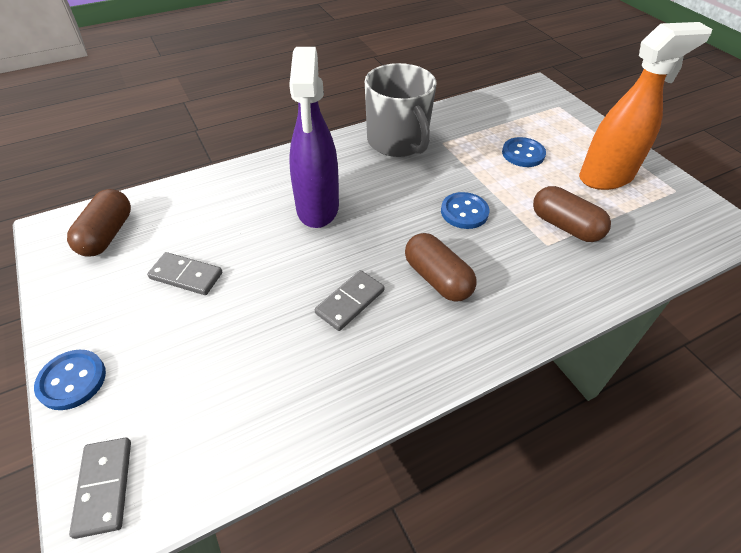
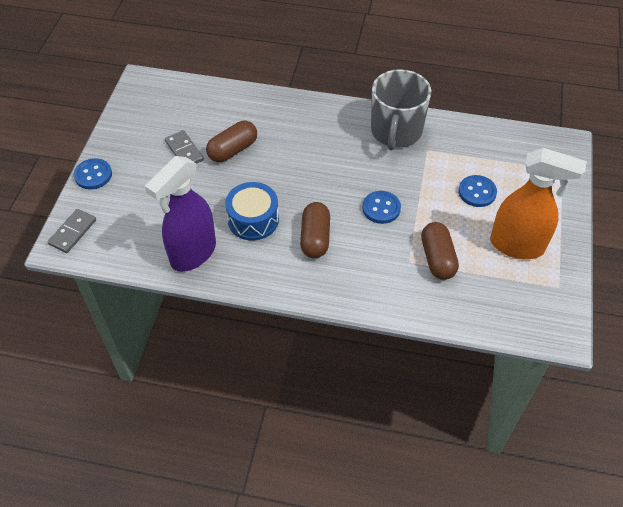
camera: 40 degrees right, 5 degrees up
brown capsule [67,189,131,257] -> brown capsule moved to [206,121,257,162]
purple spray bottle [289,47,339,228] -> purple spray bottle moved to [145,156,216,272]
grey domino [315,270,385,331] -> blue drum [225,182,279,240]

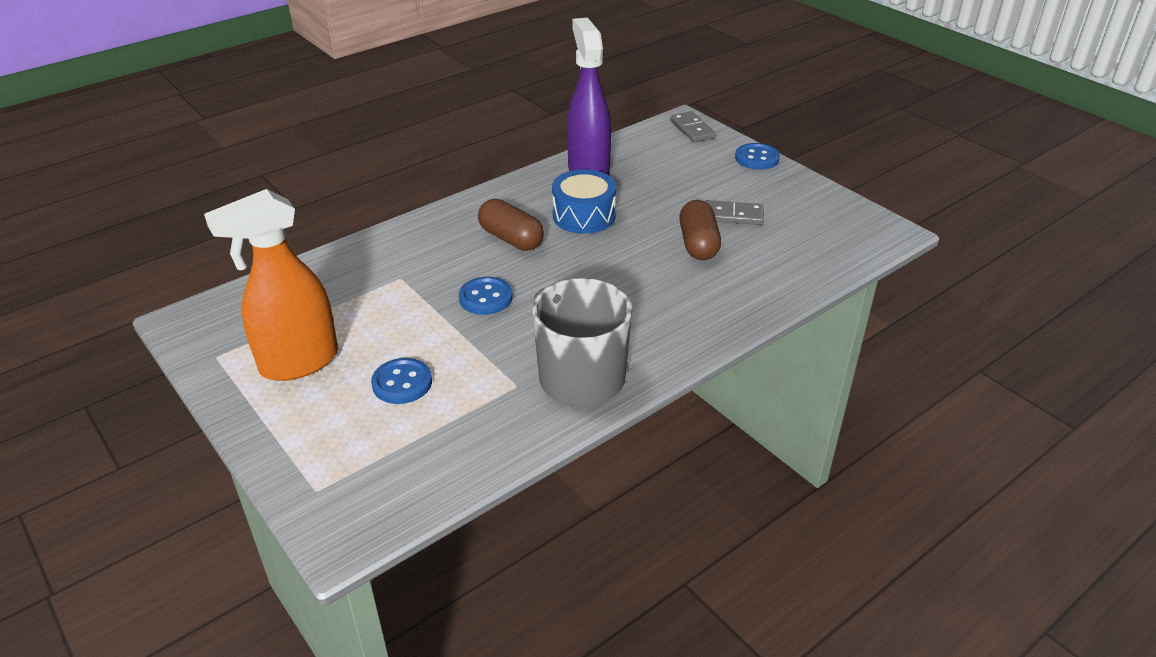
camera: 130 degrees right, 15 degrees down
brown capsule [421,222,459,280] -> none

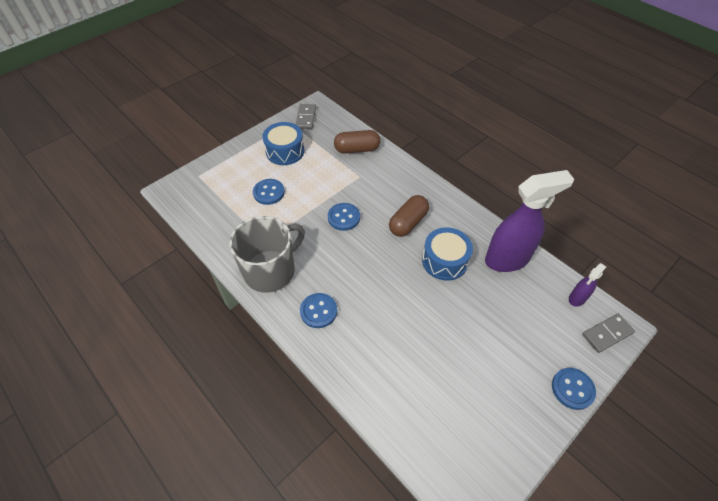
camera: 85 degrees right, 15 degrees up
orange spray bottle [204,189,338,381] -> blue drum [262,122,304,165]
brown capsule [679,200,721,260] -> brown capsule moved to [334,130,380,153]
grey domino [705,200,764,225] -> grey domino moved to [296,104,316,129]
none -> blue button [300,293,337,328]
none -> purple spray bottle [569,263,606,307]

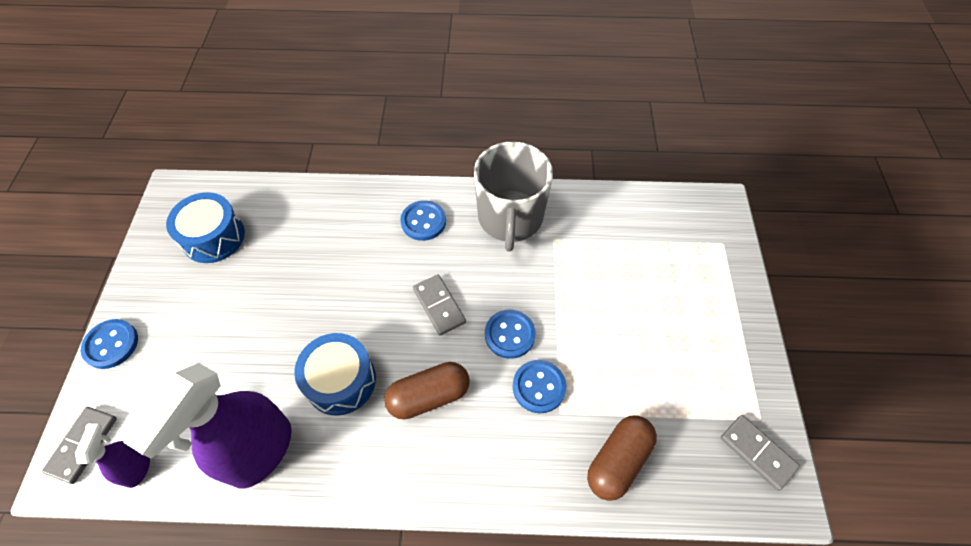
camera: 135 degrees right, 5 degrees up
blue button [253,179,285,205] -> blue button moved to [513,360,566,413]
blue drum [262,122,304,165] -> blue drum moved to [166,192,245,263]
brown capsule [389,195,429,237] -> brown capsule turned 75 degrees clockwise [384,362,470,420]
none -> grey domino [413,274,466,336]

